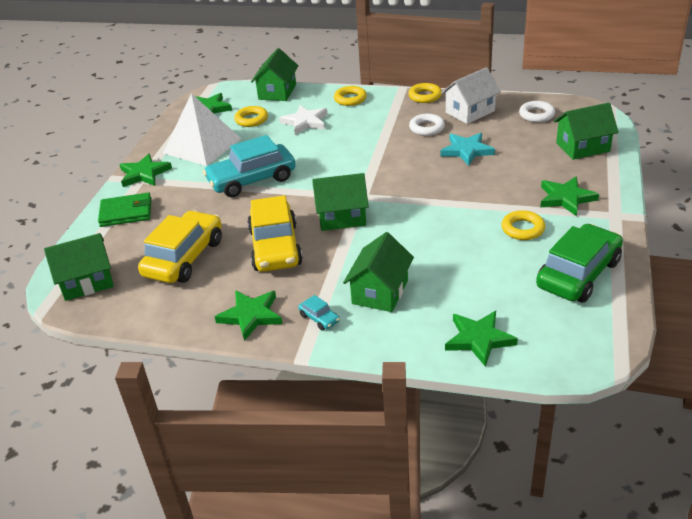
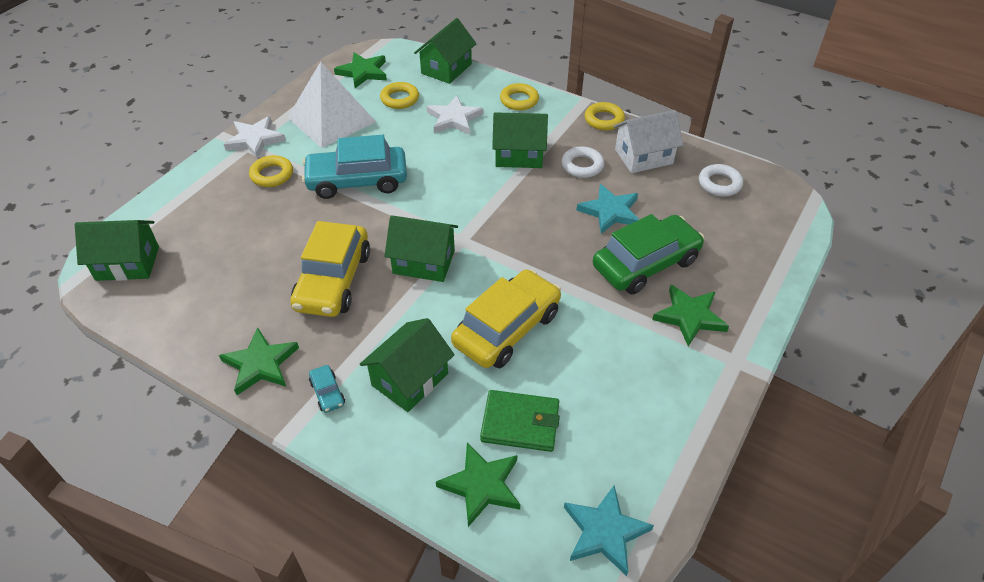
camera: 15 degrees right, 10 degrees up
green wallet [98,193,151,227] -> green wallet moved to [480,390,560,452]
green star [120,154,172,187] -> white star [224,116,286,159]
yellow car [138,210,222,283] -> yellow car moved to [451,269,561,368]
yellow ring [501,210,545,240] -> yellow ring moved to [249,155,293,187]
green car [536,224,623,303] -> green car moved to [593,214,705,294]
green house [554,103,619,160] -> green house moved to [492,112,548,168]
none -> turquoise star [564,485,654,576]

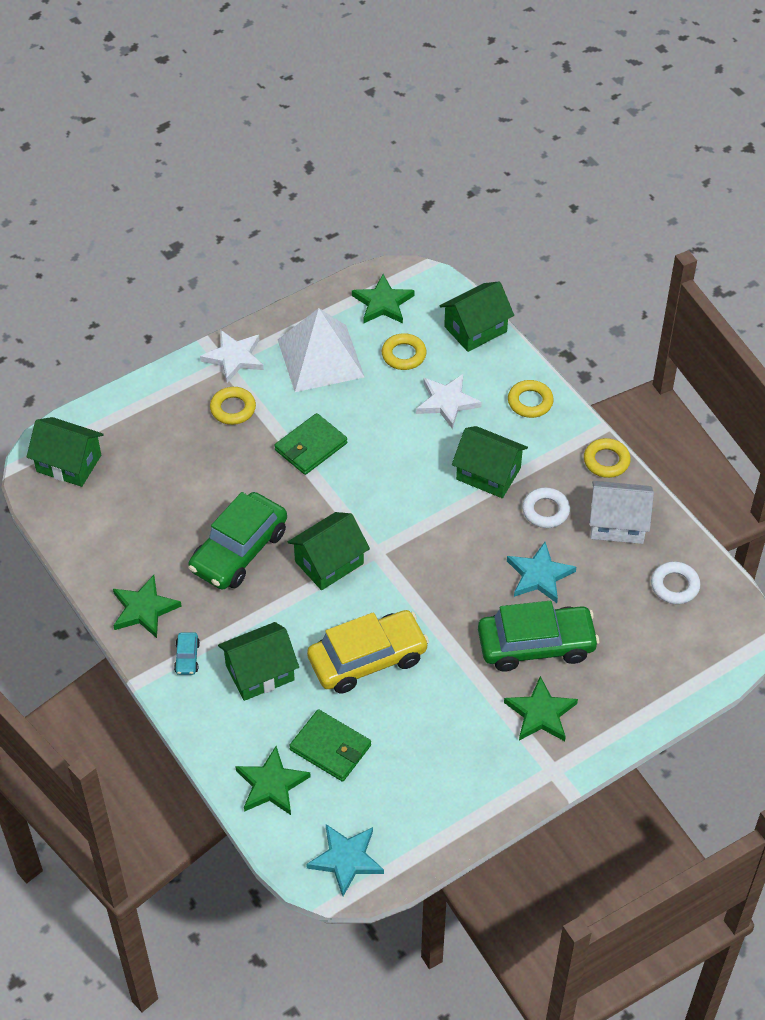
camera: 25 degrees right, 5 degrees up
yellow car [290,221,370,317] -> green car [188,492,287,589]
turquoise car [302,135,407,199] -> green wallet [274,413,347,475]
green house [384,215,458,282] -> green house turned 75 degrees counterclockwise [288,512,370,590]

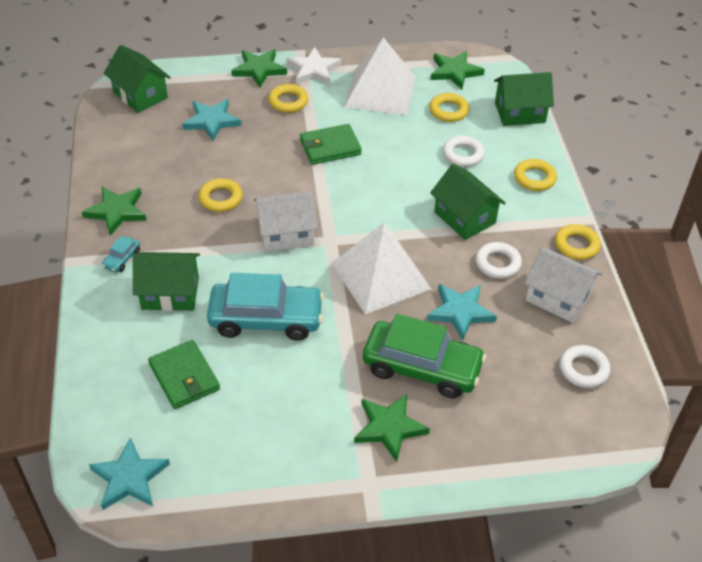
camera: 25 degrees right, 5 degrees down
green car [188,492,287,589] -> yellow ring [198,178,243,212]
green star [235,746,311,815] -> green star moved to [231,49,287,87]
green house [288,512,370,590] -> white house [254,191,318,252]
yellow car [307,610,429,693] -> turquoise car [207,273,324,341]
white star [416,374,482,429] -> white ring [443,136,485,167]
none -> turquoise star [182,99,242,141]
none -> white pyramid [331,222,432,315]

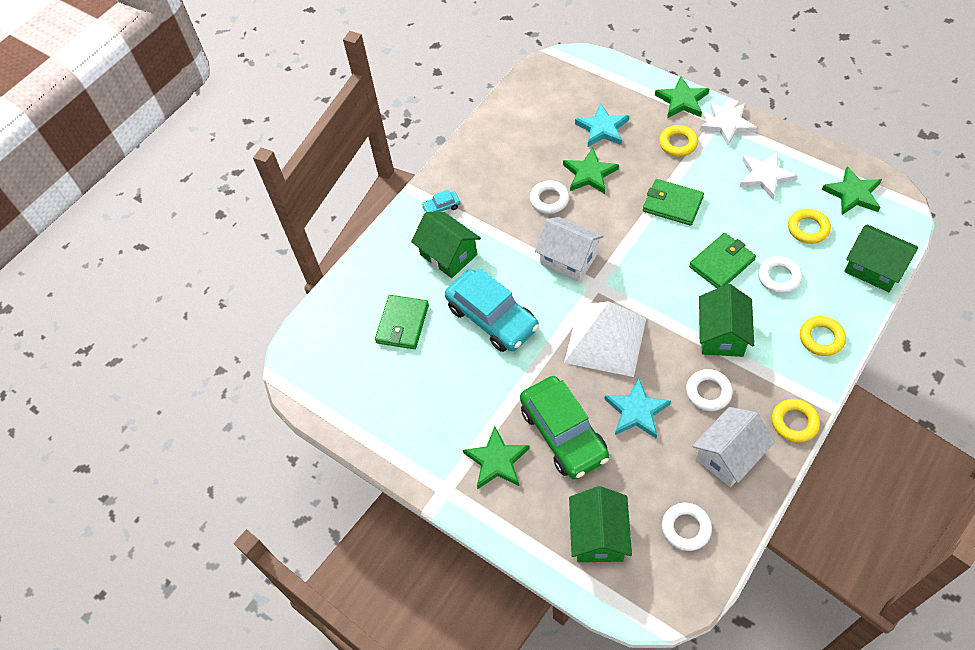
camera: 50 degrees right, 10 degrees up
green star [82,187,147,236] -> green star moved to [563,148,619,194]
turquoise star [89,437,170,510] -> none
green house [104,45,171,113] -> green house moved to [569,486,632,562]
yellow ring [198,178,243,212] -> white ring [530,180,569,214]
white pyramid [344,37,416,115] -> white star [739,152,798,199]
white house [525,247,602,323] -> white house turned 60 degrees clockwise [692,407,775,487]
none -> green wallet [689,233,756,288]

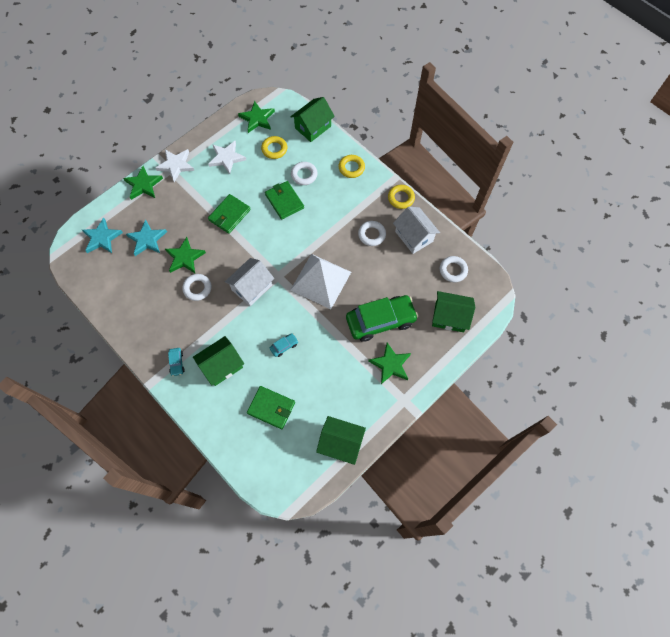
camera: 85 degrees left, 10 degrees up
turquoise car [445,268,539,352] -> turquoise car [270,333,298,357], size x0.41
turquoise star [605,378,671,438] -> turquoise star moved to [82,218,123,253]
yellow ring [659,125,698,156] -> none
green house [699,284,754,357] -> green house moved to [316,416,366,465]

